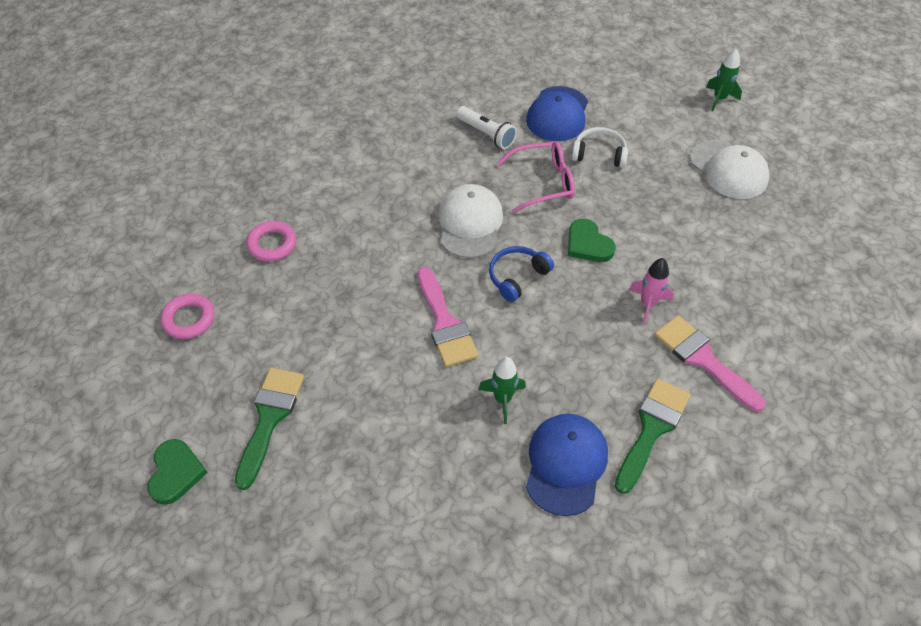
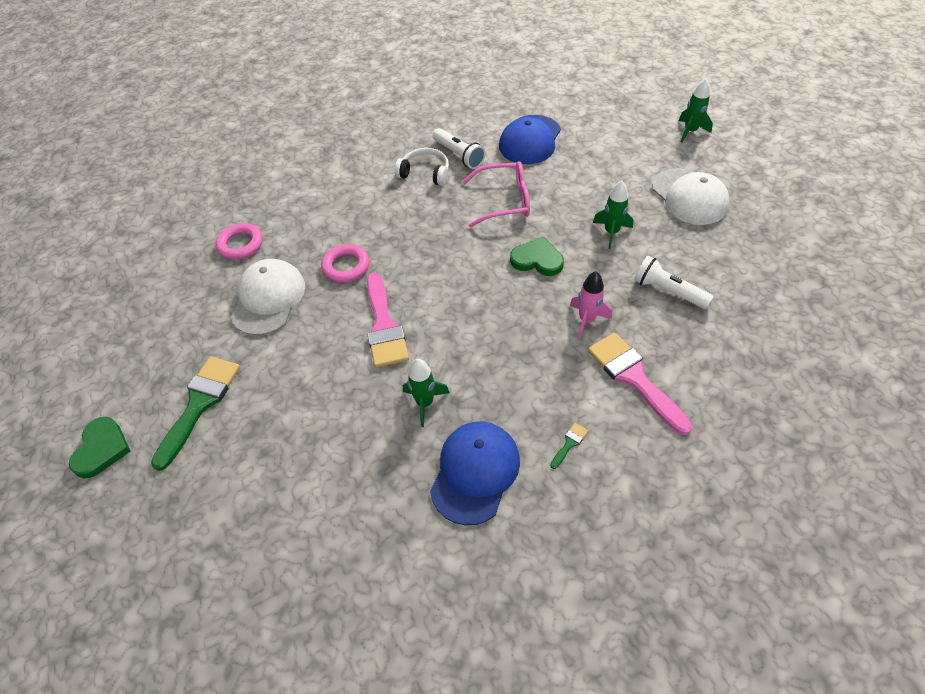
camera: 10 degrees right, 0 degrees up
pink ring [160,293,215,339] -> pink ring moved to [321,244,369,283]
white cap [439,184,503,258] -> white cap moved to [231,259,305,335]
blue headphones [489,246,554,302] -> none
green heart [568,219,616,262] -> green heart turned 135 degrees clockwise [510,237,564,276]
white headphones [572,127,628,168] -> white headphones moved to [395,148,449,186]
green brush [615,378,691,494] -> green brush [550,423,588,469], size x0.41
none -> green rocket [593,181,633,249]
none -> white flashlight [634,256,714,309]

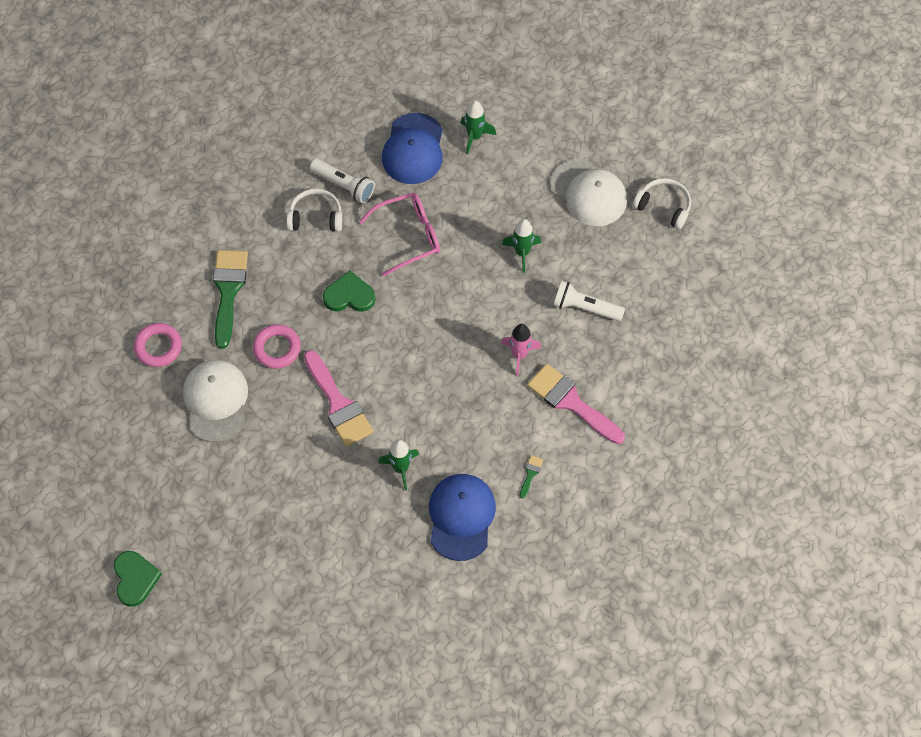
camera: 20 degrees left, 10 degrees up
green brush [151,356,240,471] -> green brush moved to [213,250,248,349]
green heart [510,237,564,276] -> green heart moved to [323,271,376,312]
green rocket [679,78,713,143] -> green rocket moved to [461,101,496,154]
none -> white headphones [633,178,691,229]

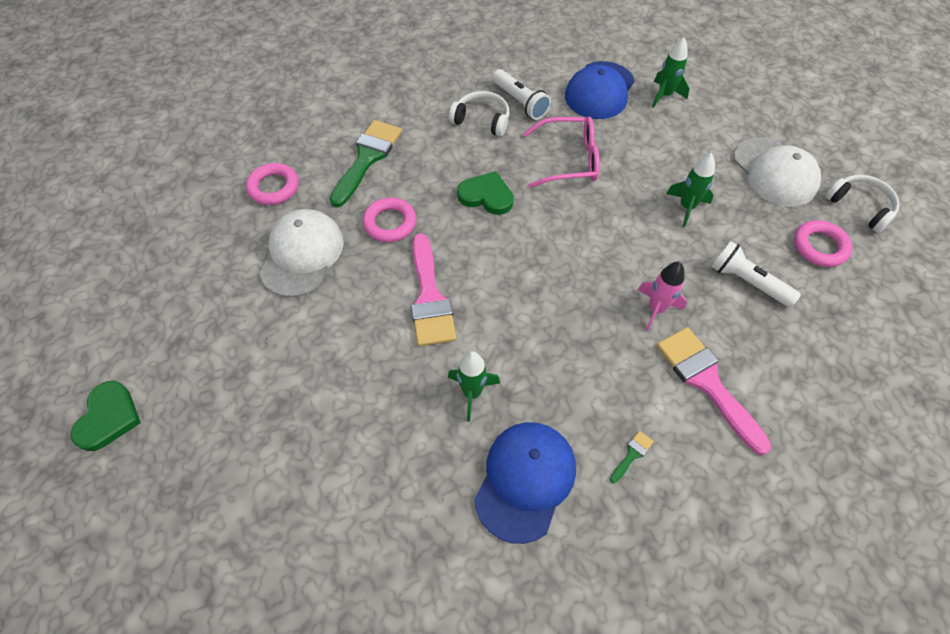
camera: 20 degrees right, 5 degrees down
none -> pink ring [794,220,852,267]

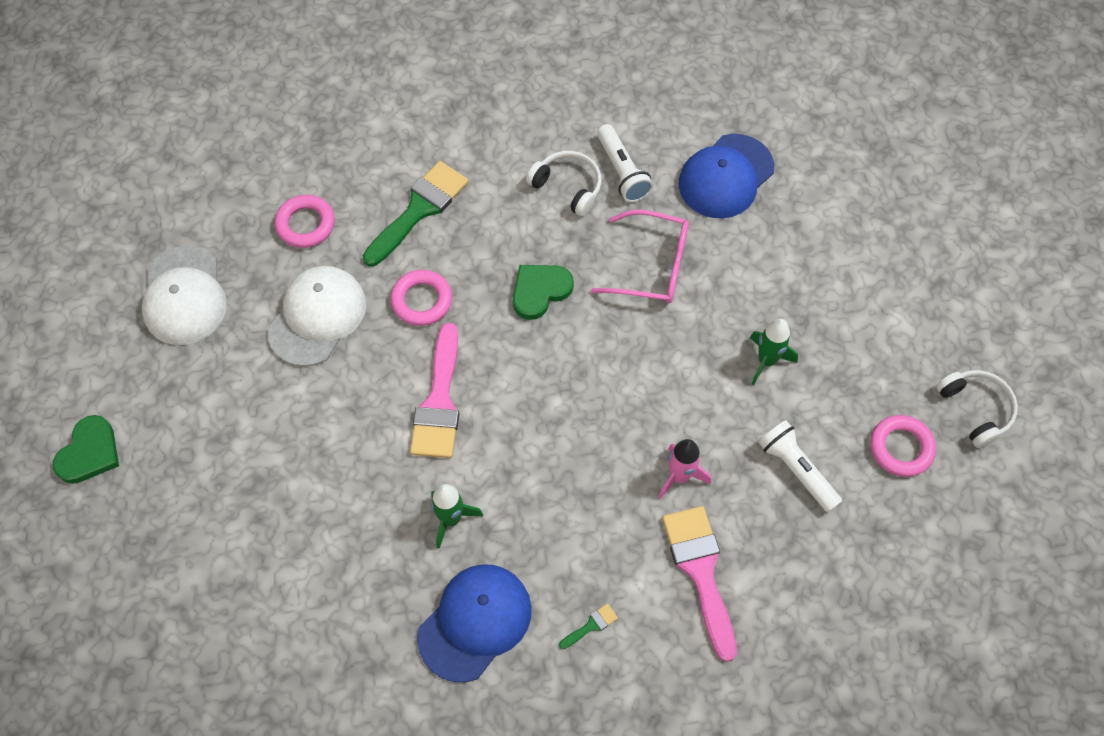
camera: 15 degrees right, 5 degrees up
green heart [457,171,514,215] -> green heart turned 75 degrees counterclockwise [513,265,574,320]
green rocket [652,38,689,108] -> none
white cap [734,137,821,207] -> white cap moved to [142,246,227,345]

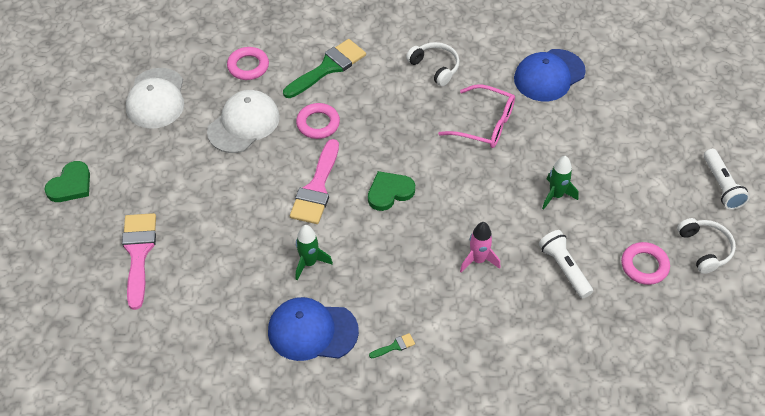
camera: 10 degrees right, 10 degrees down
blue cap [417,564,532,682] -> blue cap turned 135 degrees counterclockwise [268,297,359,361]
green heart [513,265,574,320] -> green heart moved to [368,171,415,211]
white flashlight [597,124,653,202] -> white flashlight moved to [704,149,750,210]
pink brush [662,506,737,662] -> pink brush moved to [122,213,156,310]

